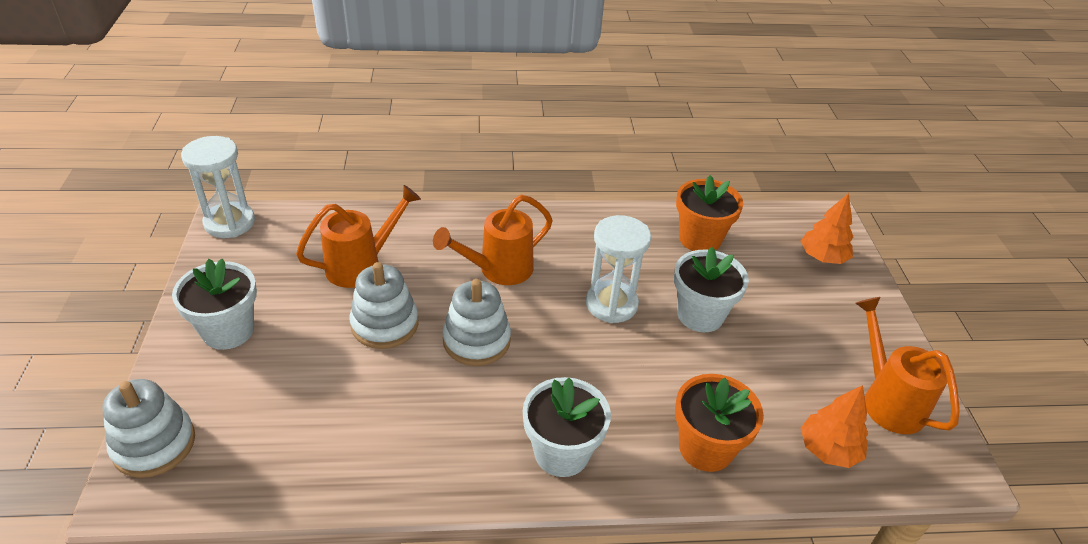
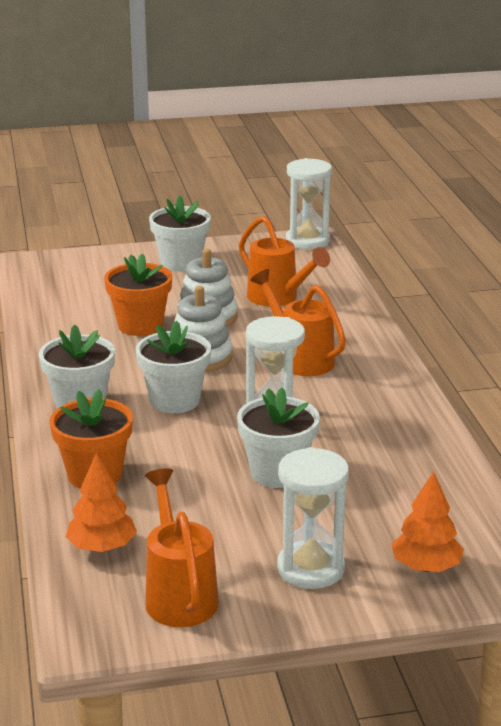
camera: 85 degrees right, 15 degrees down
white stacking toy [102,379,195,478] -> none
orange flower pot [676,175,743,251] -> orange flower pot moved to [104,254,172,336]
orange watering can [855,297,960,434] -> orange watering can turned 75 degrees counterclockwise [145,468,219,627]
none -> white flower pot [136,321,211,413]
none -> white hourglass [277,447,349,589]

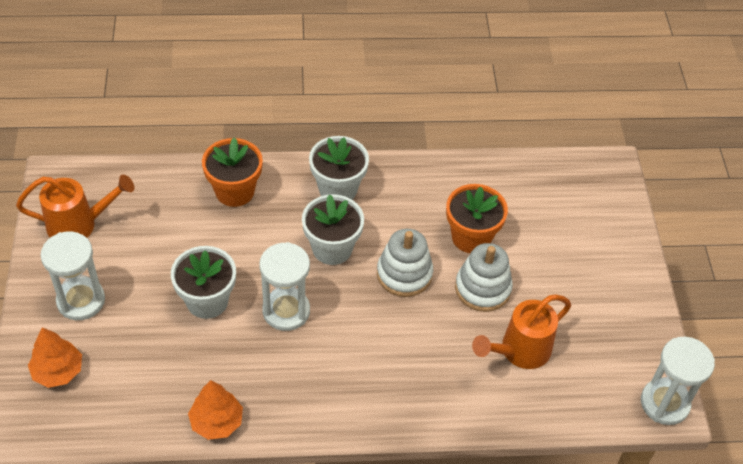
camera: 95 degrees right, 25 degrees up
orange tree [65,453,137,552] -> orange tree moved to [188,380,243,440]
white flower pot [149,195,211,272] -> none
orange watering can [250,269,346,376] -> none

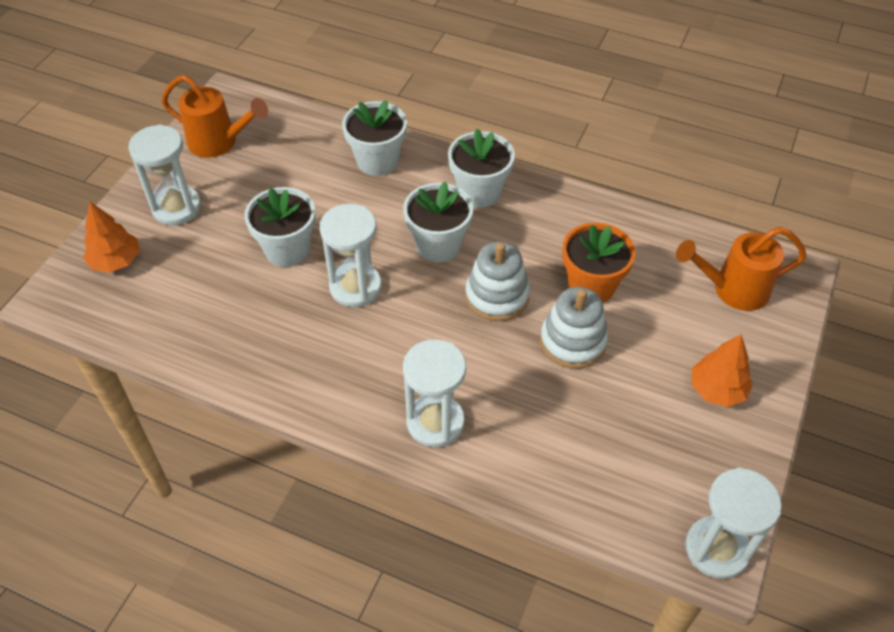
camera: 30 degrees right, 0 degrees up
orange tree [188,380,243,440] -> orange tree moved to [692,334,753,407]
orange flower pot [202,137,263,207] -> white flower pot [342,100,407,176]
orange watering can [472,294,571,369] -> orange watering can moved to [676,227,806,311]
none -> white hourglass [403,339,466,447]

